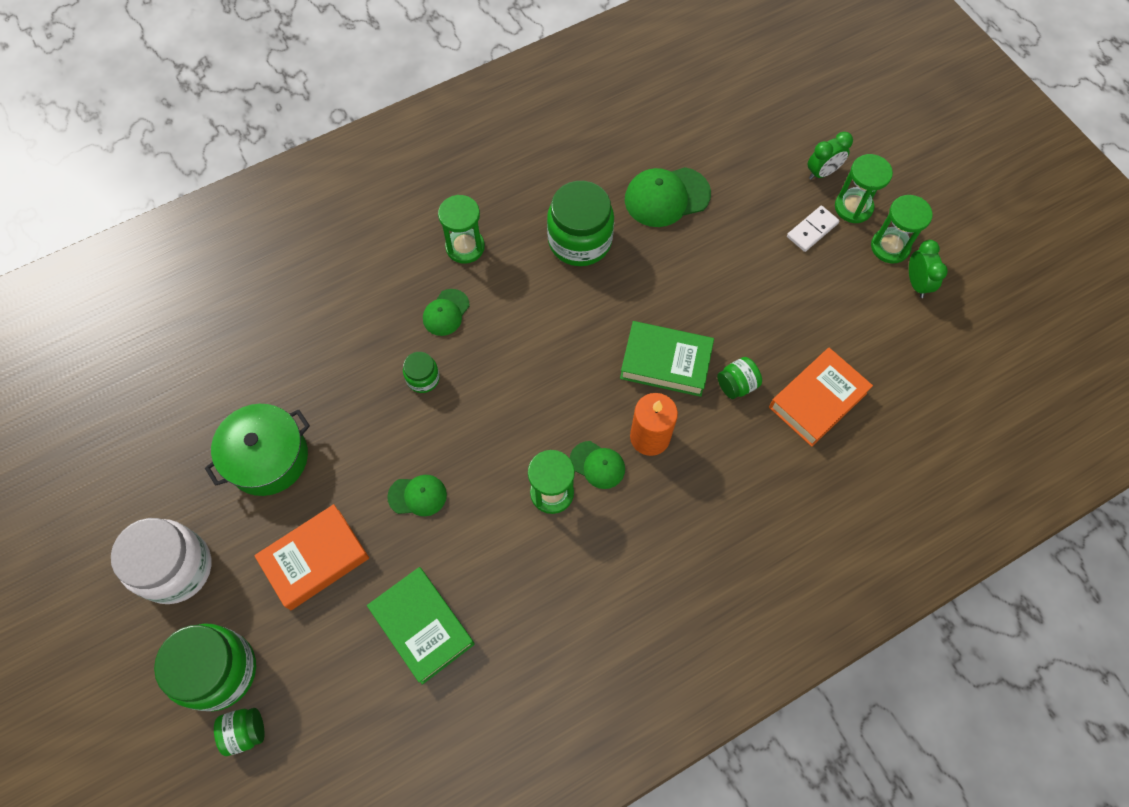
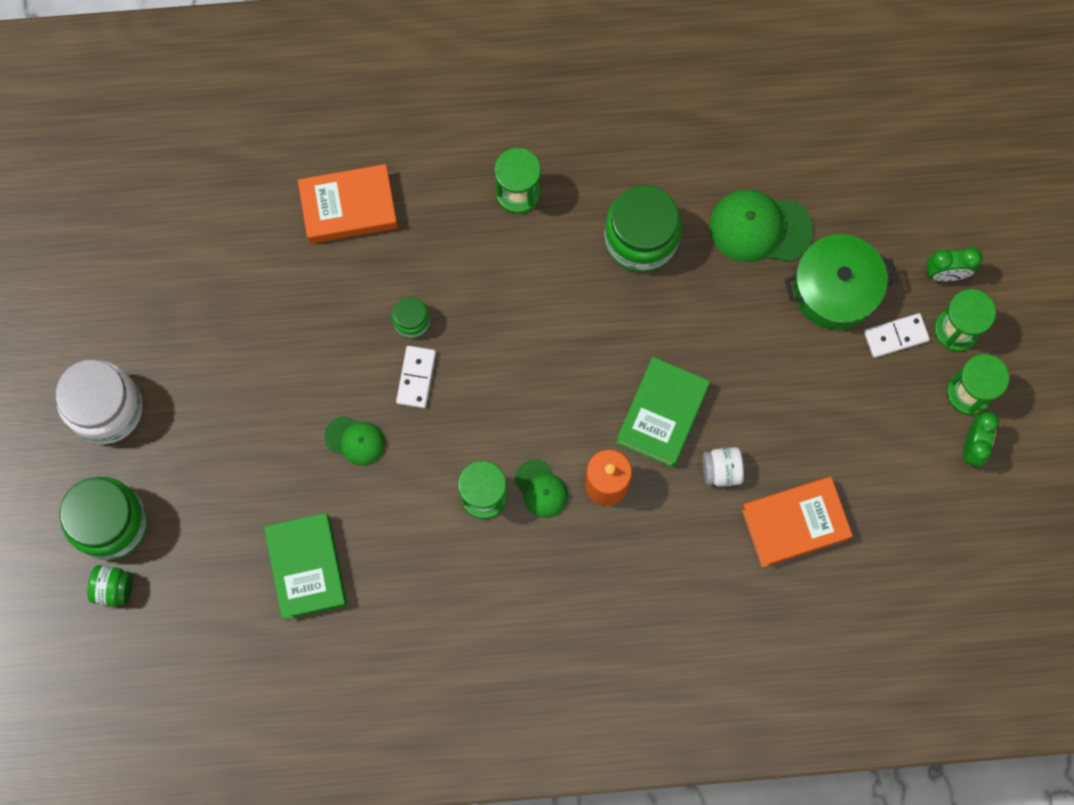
camera: 25 degrees right, 10 degrees up
green pot [205,404,310,496] -> green pot moved to [785,234,897,330]
orange book [254,504,369,610] -> orange book moved to [298,164,398,244]
green cap [423,289,470,336] -> none
green book [620,321,714,397] -> green book turned 75 degrees clockwise [616,357,710,468]
green jar [717,357,762,399] -> white jar [703,447,744,487]
none -> white domino [396,346,436,408]

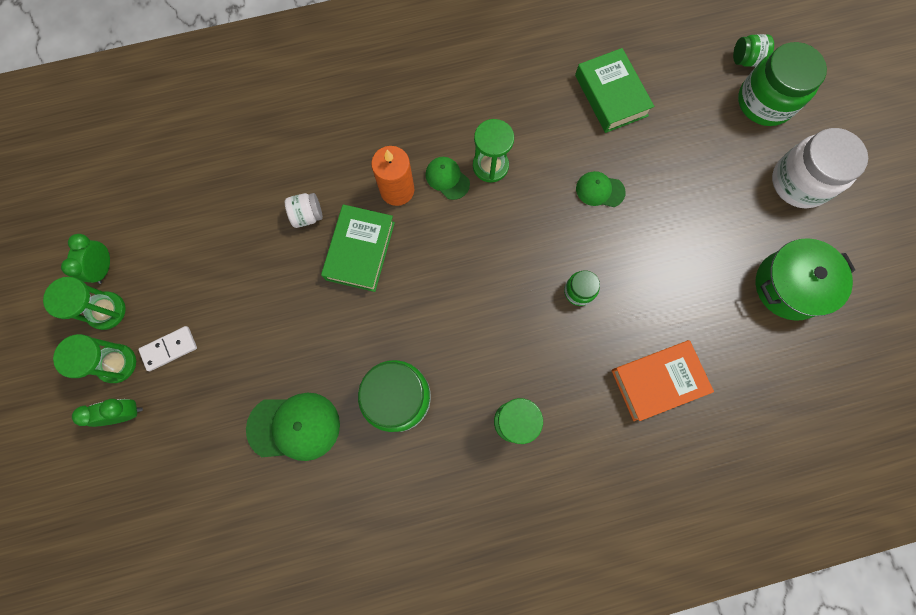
camera: 170 degrees right, 0 degrees up
white domino [396,346,436,408] -> none
orange book [741,477,853,568] -> none
green pot [785,234,897,330] -> green pot moved to [756,238,855,321]

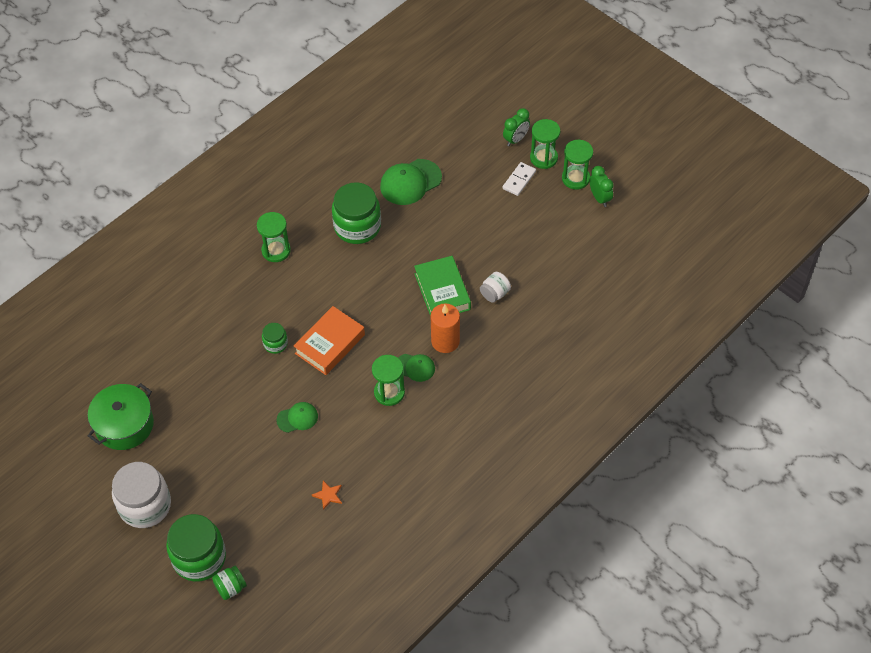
camera: 150 degrees right, 20 degrees down
green book [575,48,654,133] -> orange star [312,481,342,510]
orange book [611,340,714,421] -> orange book moved to [294,306,365,375]

